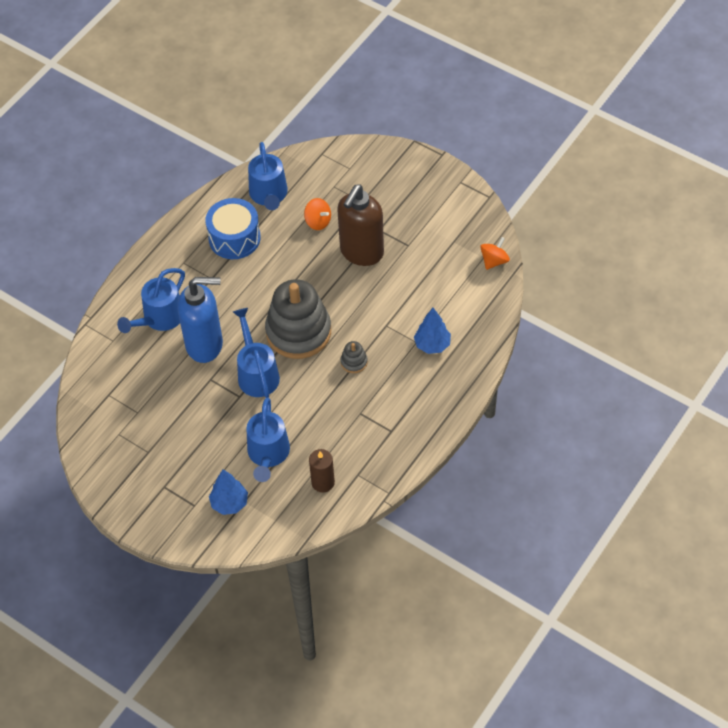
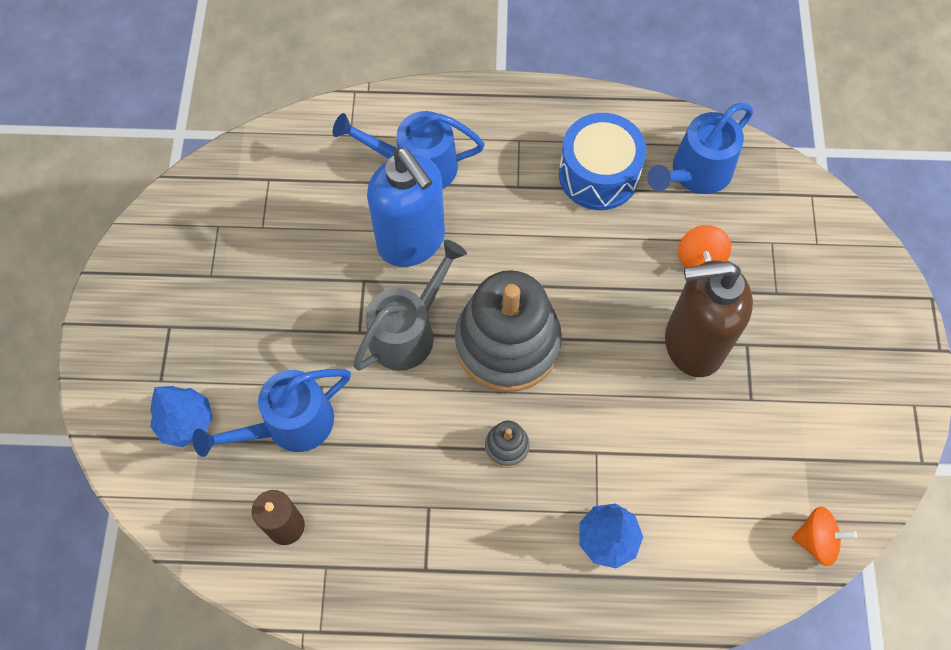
camera: 55 degrees right, 10 degrees up
blue watering can [233,308,280,398] -> grey watering can [353,240,467,371]

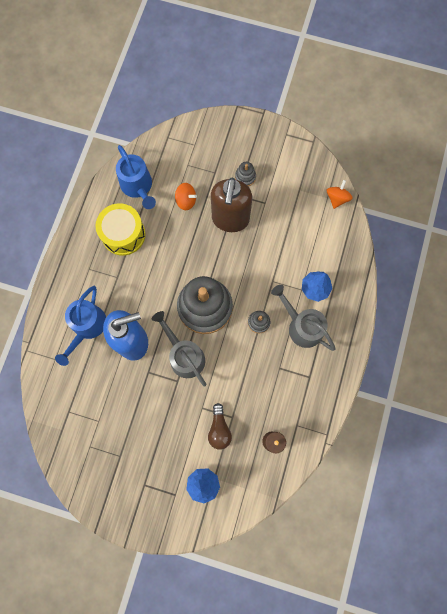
camera: 75 degrees left, 10 degrees up
blue watering can [192,369,351,457] -> brown light bulb [208,403,232,450]
blue drum [559,113,647,210] -> yellow drum [96,203,145,256]
none -> grey stacking toy [235,162,256,186]
none -> grey watering can [271,285,336,351]

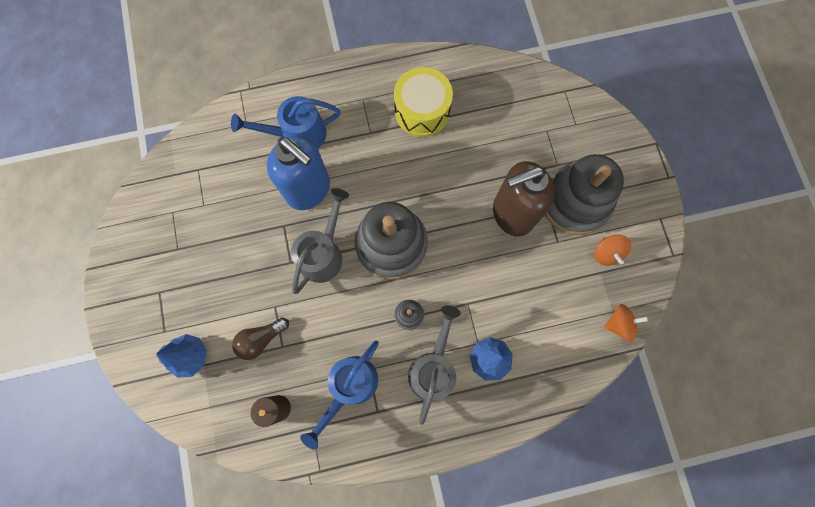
camera: 60 degrees right, 0 degrees up
blue watering can [116,145,156,209] -> blue watering can moved to [300,340,379,450]
orange spinning top [175,183,197,210] -> orange spinning top moved to [594,235,631,266]
grey stacking toy [235,162,256,186] -> grey stacking toy [545,154,624,235], size x2.46

